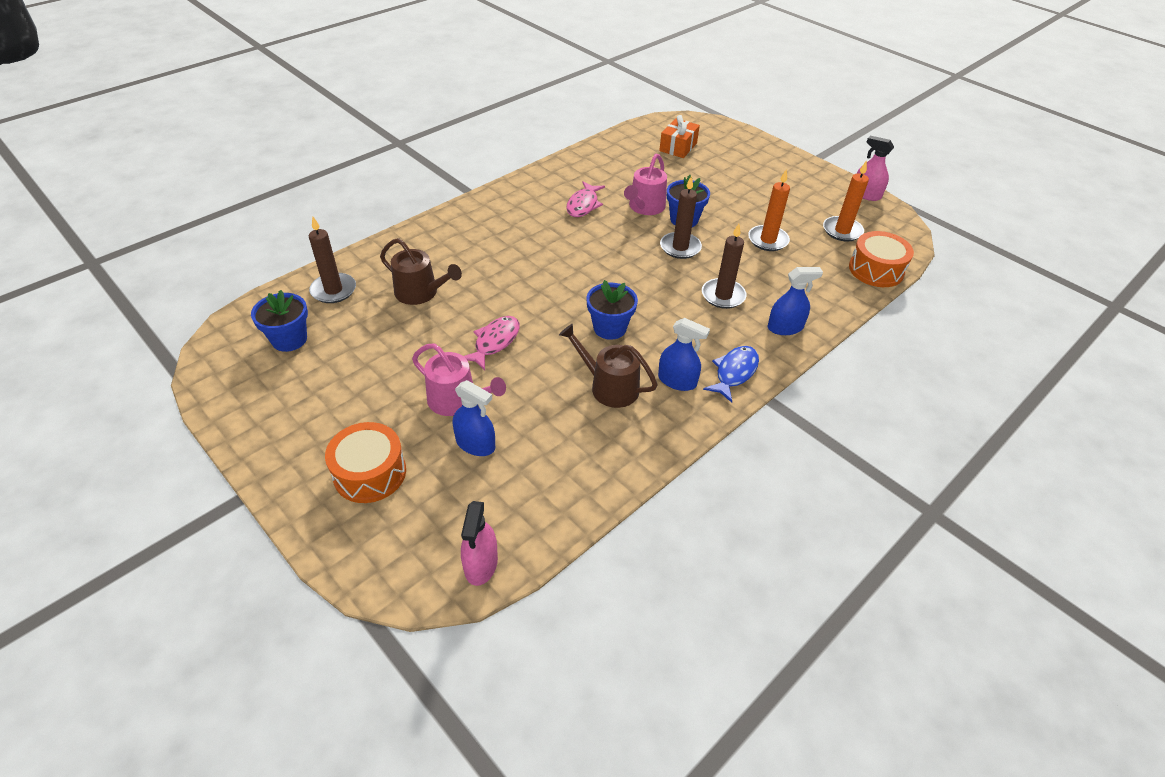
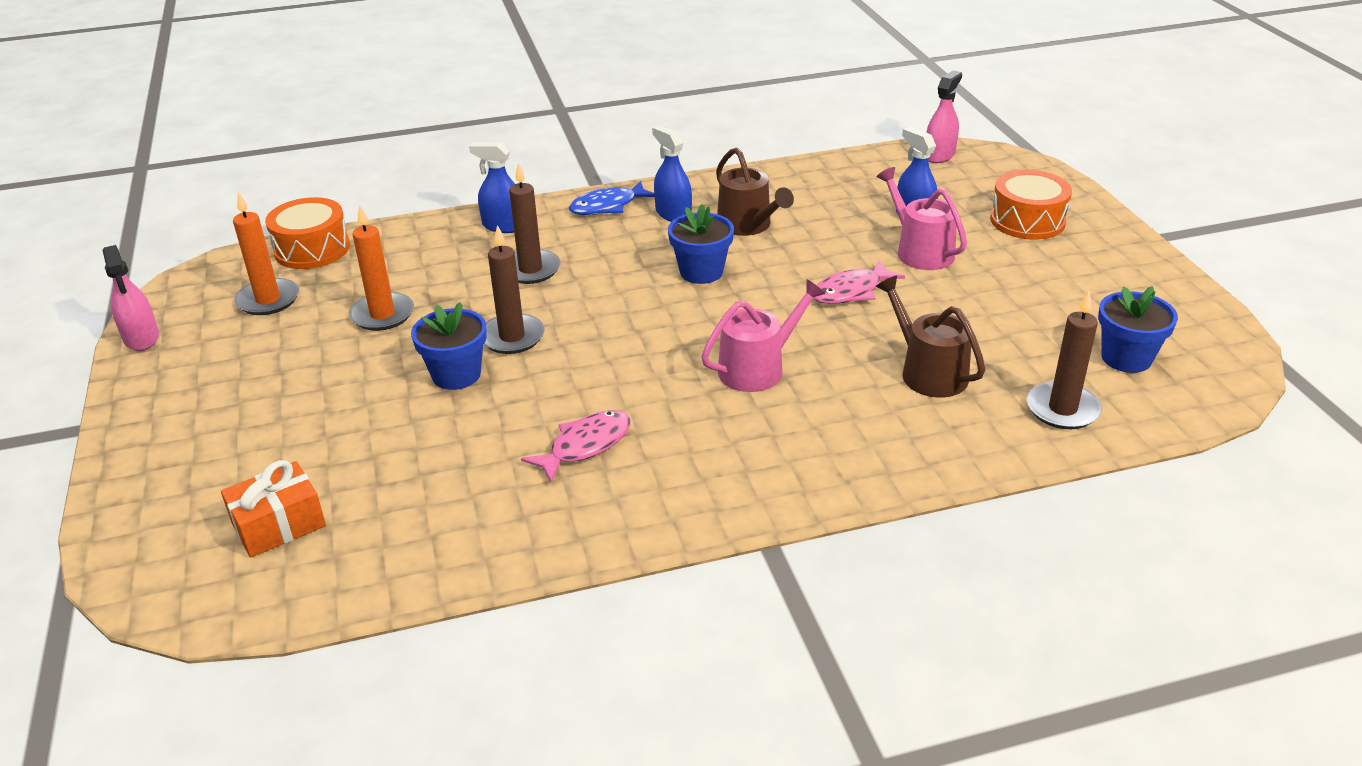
camera: 150 degrees left, 10 degrees down
pink watering can [624,154,667,215] -> pink watering can moved to [701,279,826,392]

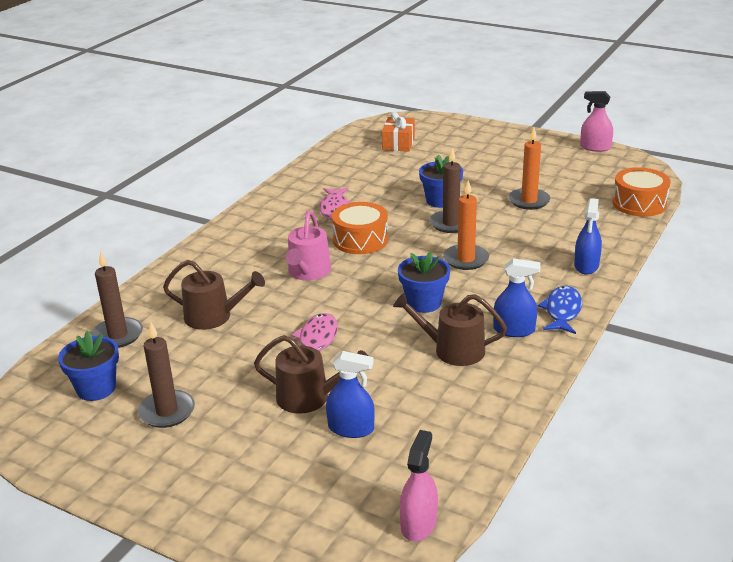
camera: 135 degrees right, 5 degrees down
orange candle [233,192,299,315] -> orange candle moved to [443,180,489,270]
blue spray bottle [469,142,515,233] -> blue spray bottle turned 135 degrees clockwise [574,198,602,275]
brown candle [509,163,561,284] -> brown candle moved to [138,322,195,428]
pink watering can [876,167,967,270] -> brown watering can [254,335,368,414]
pink spray bottle [926,70,962,163] -> pink spray bottle turned 150 degrees counterclockwise [400,430,438,542]
orange drum [990,170,1072,240] -> orange drum moved to [332,202,388,254]

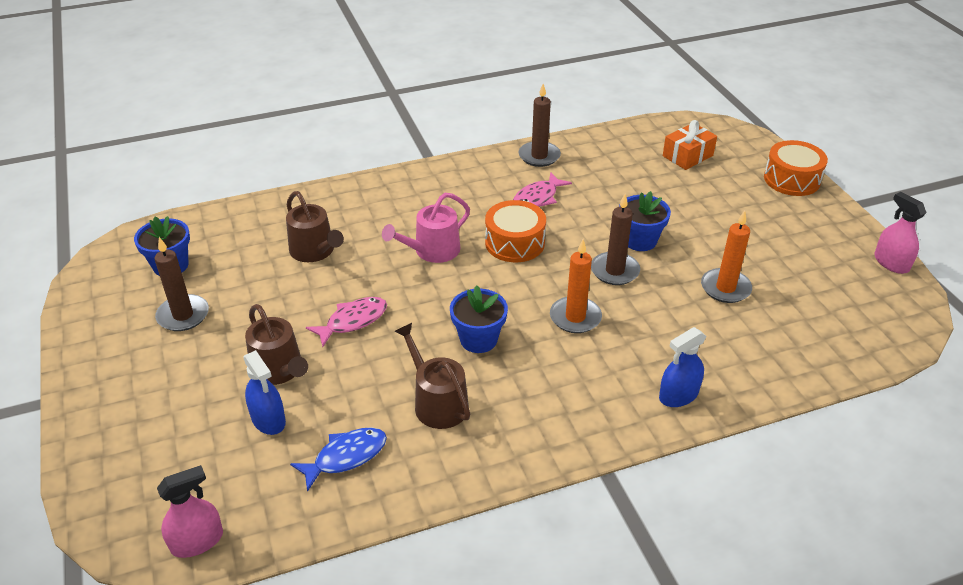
camera: 40 degrees right, 10 degrees up
brown candle [91,251,143,348] -> brown candle moved to [519,84,561,167]
blue spray bottle [493,258,540,337] -> none
blue fish [538,286,582,334] -> blue fish moved to [290,427,387,492]
orange drum [613,167,670,217] -> orange drum moved to [764,140,828,196]

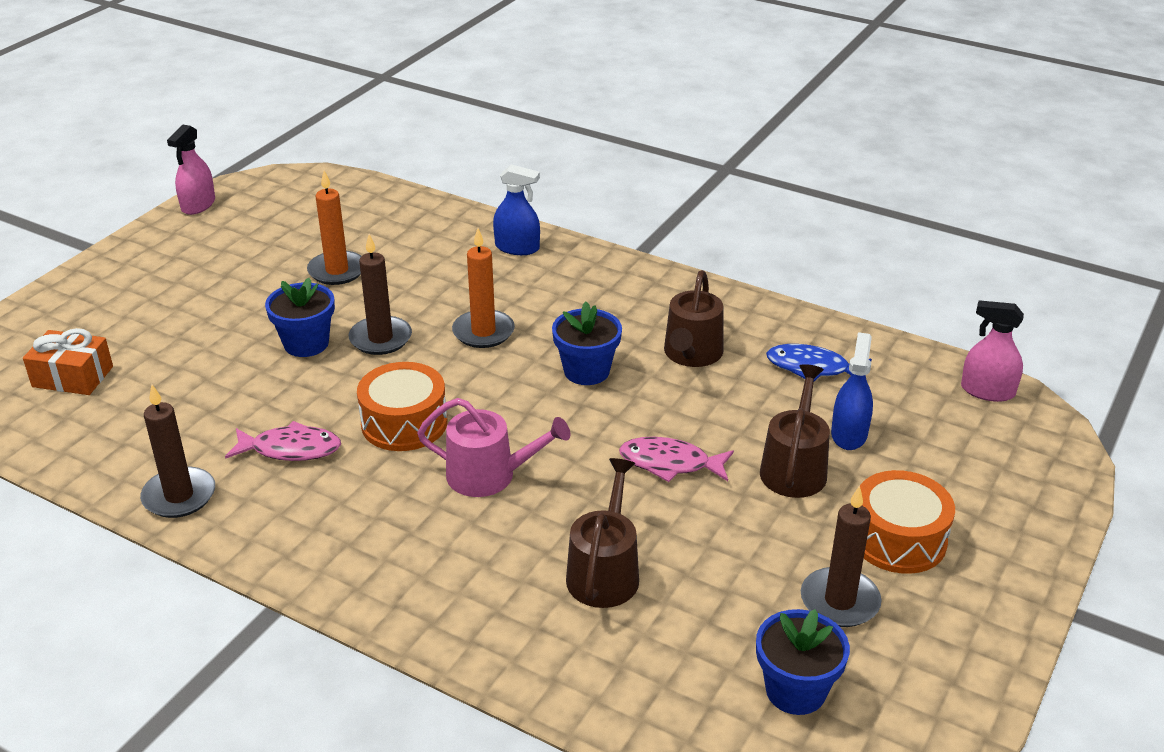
camera: 130 degrees left, 5 degrees down
orange drum [764,140,828,196] -> orange drum moved to [860,470,955,574]

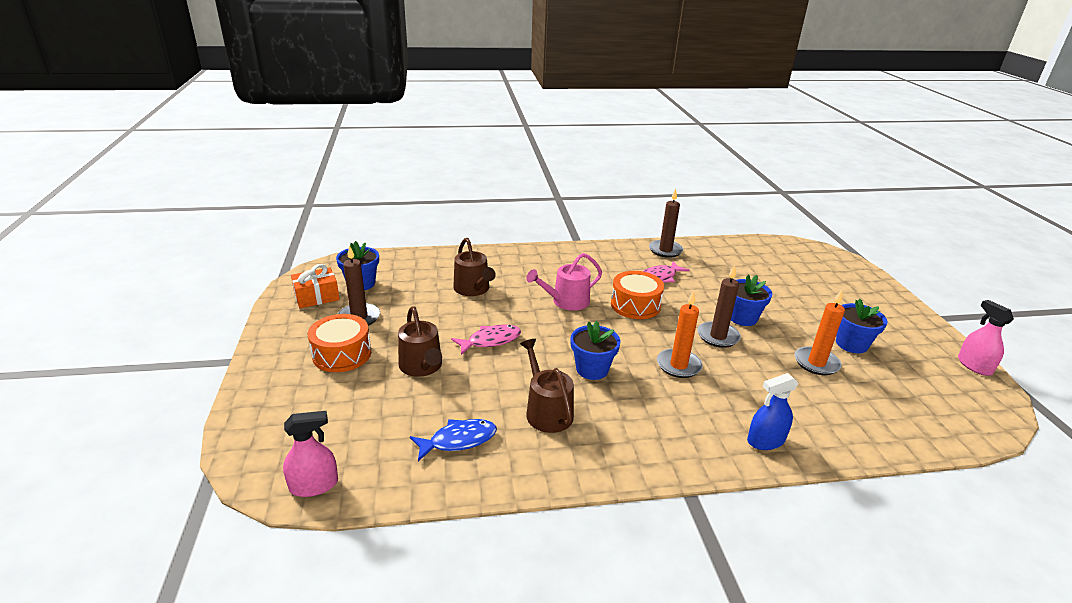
camera: 140 degrees right, 5 degrees down
orange gift [23,328,113,395] -> orange gift moved to [291,264,340,308]
blue spray bottle [831,332,873,450] -> none
none -> blue flower pot [836,299,888,353]

